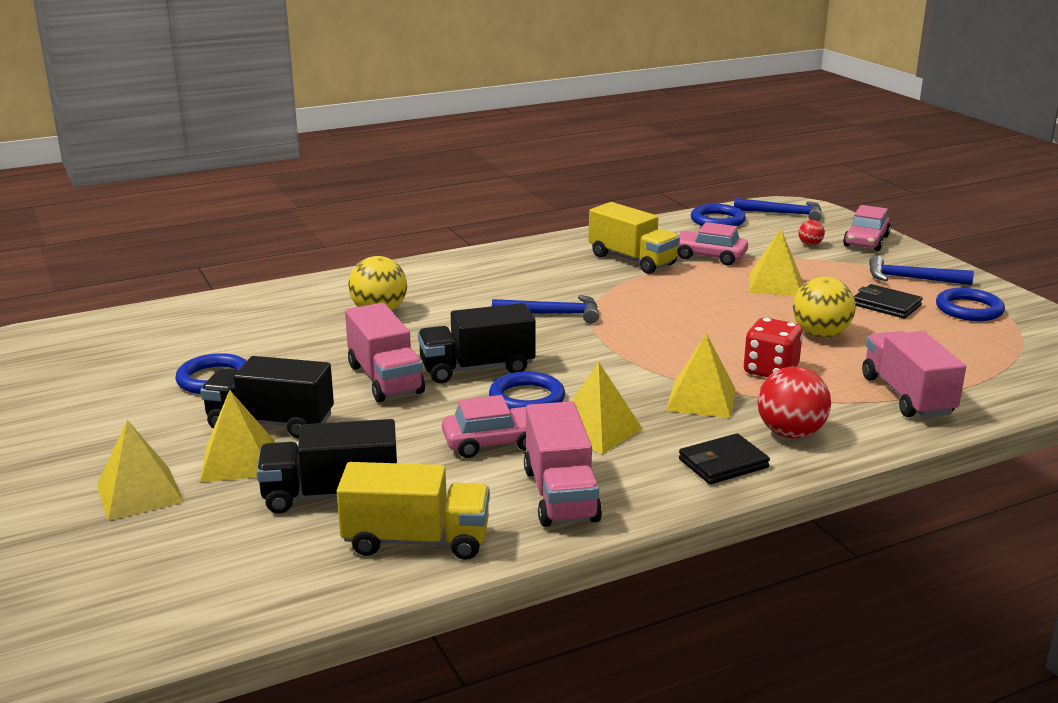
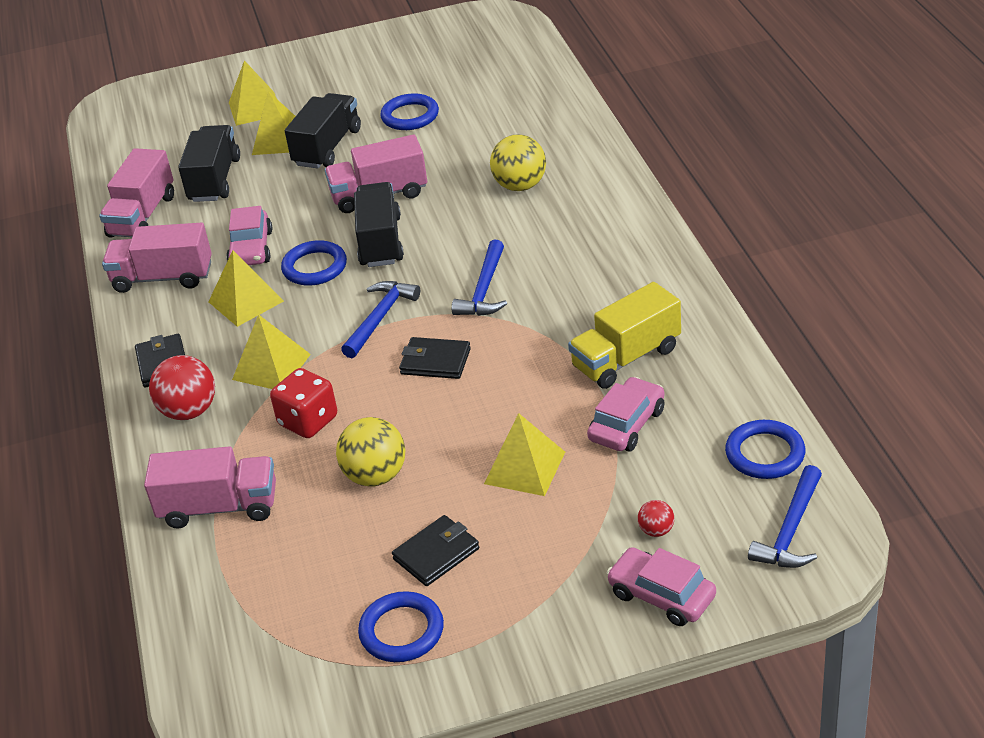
camera: 105 degrees right, 15 degrees up
yellow truck [337,462,490,560] -> pink truck [99,148,174,237]
blue hammer [869,256,974,285] -> blue hammer moved to [341,281,420,358]
none -> black wallet [399,337,471,379]

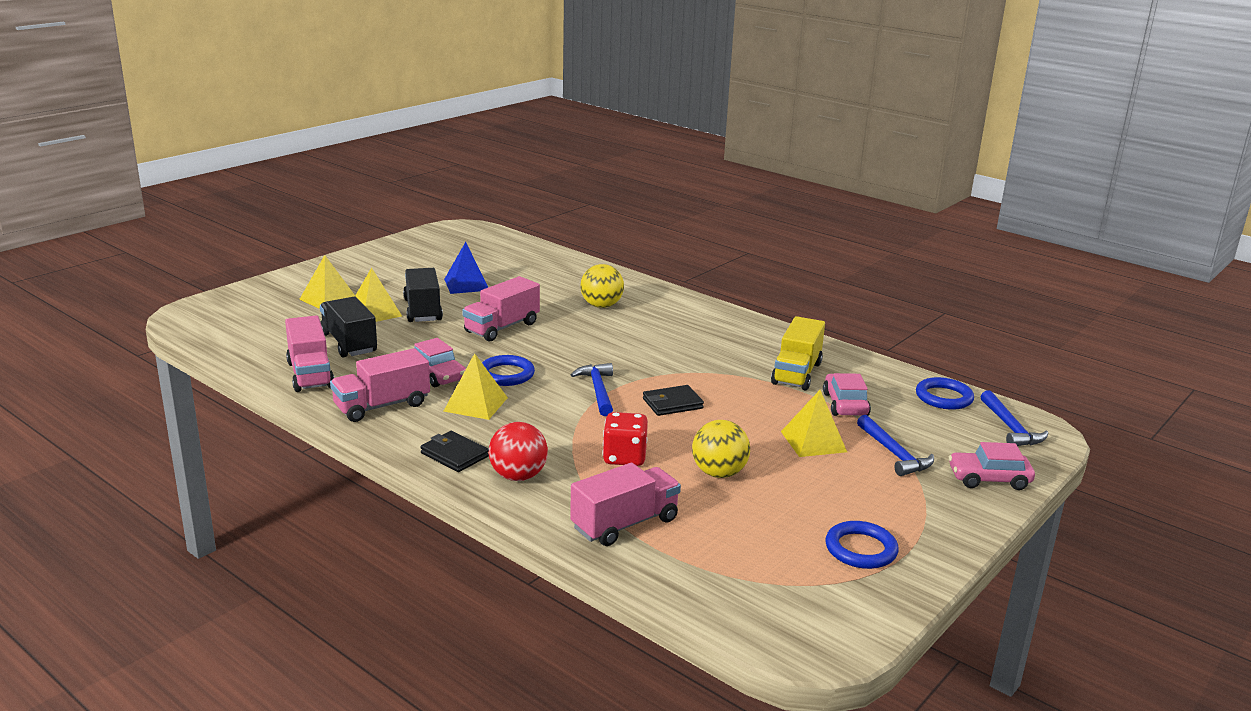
camera: 40 degrees left, 15 degrees down
yellow pyramid [232,314,311,389] -> none
black truck [354,182,404,267] -> none
blue ring [380,93,439,130] -> blue pyramid [444,242,488,294]
black wallet [392,515,479,586] -> none
blue hammer [452,240,507,316] -> blue hammer moved to [857,415,934,476]
red ball [638,500,674,537] -> none

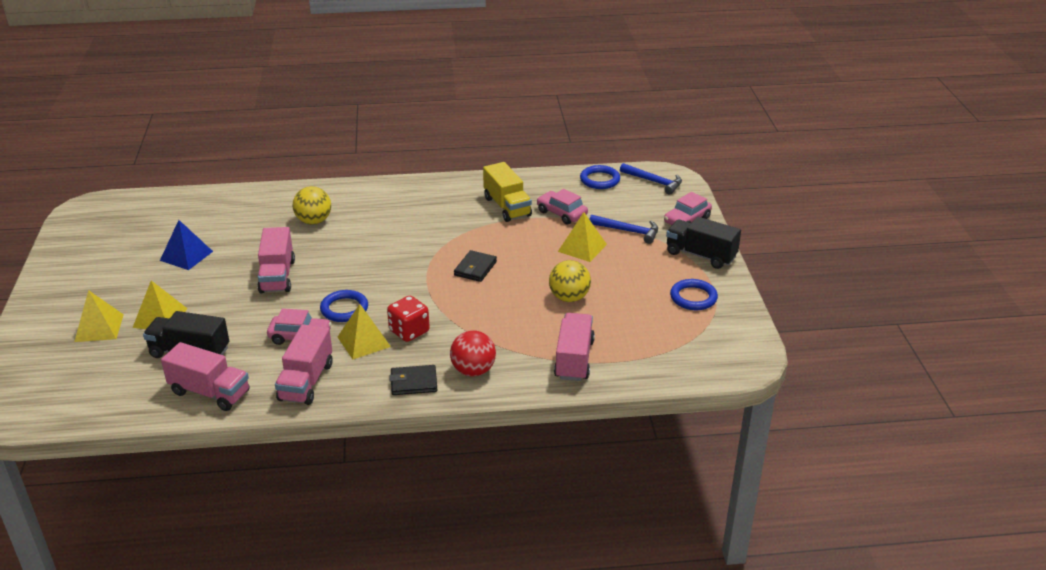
camera: 45 degrees left, 10 degrees up
black truck [403,268,443,322] -> black truck moved to [666,217,741,269]
blue hammer [571,363,613,416] -> none
red dice [602,412,648,466] -> red dice moved to [387,296,430,342]

